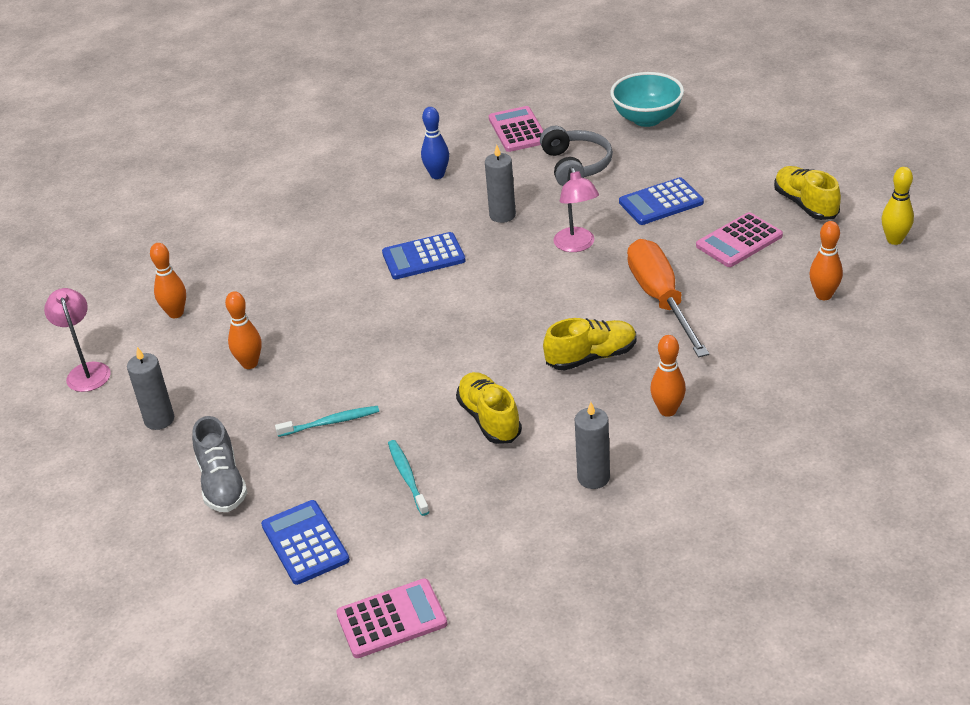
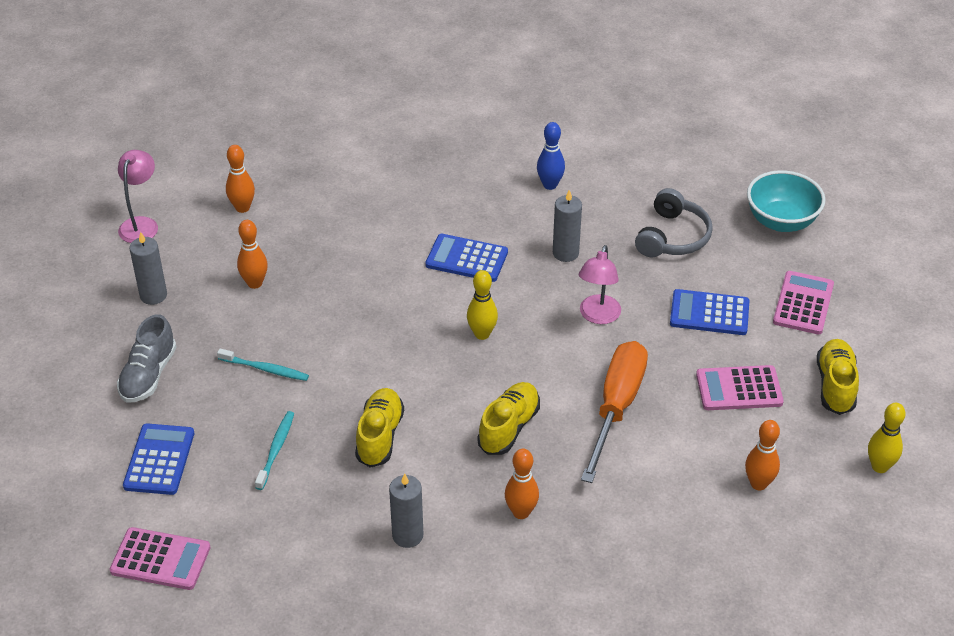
camera: 30 degrees right, 5 degrees up
pink calculator [489,106,544,152] -> pink calculator moved to [773,271,834,334]
yellow shoe [543,318,636,371] -> yellow shoe turned 75 degrees counterclockwise [477,382,540,455]
none -> yellow bowling pin [467,270,498,340]

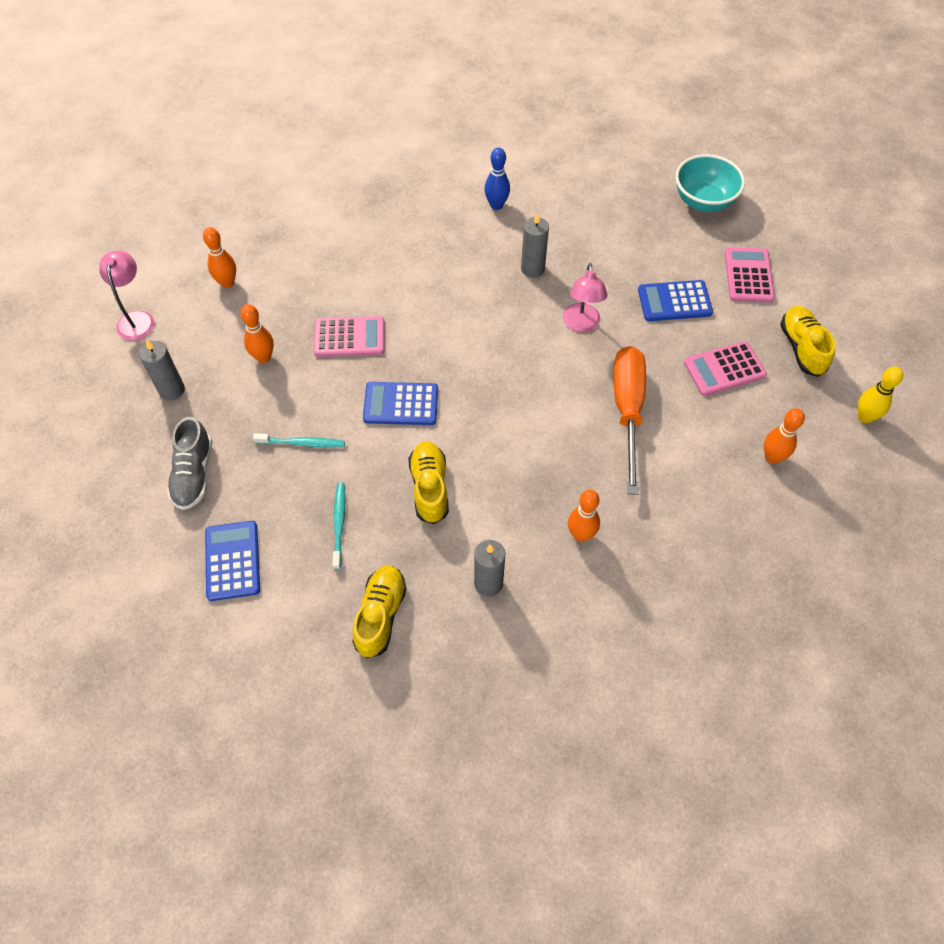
camera: 15 degrees left, 15 degrees up
pink calculator [110,527,211,590] -> pink calculator moved to [314,316,384,357]
blue calculator [425,234,508,282] -> blue calculator moved to [363,382,438,425]
yellow bowling pin [467,270,498,340] -> none
yellow shoe [477,382,540,455] -> yellow shoe moved to [352,565,406,658]
grey headphones [635,188,713,257] -> none

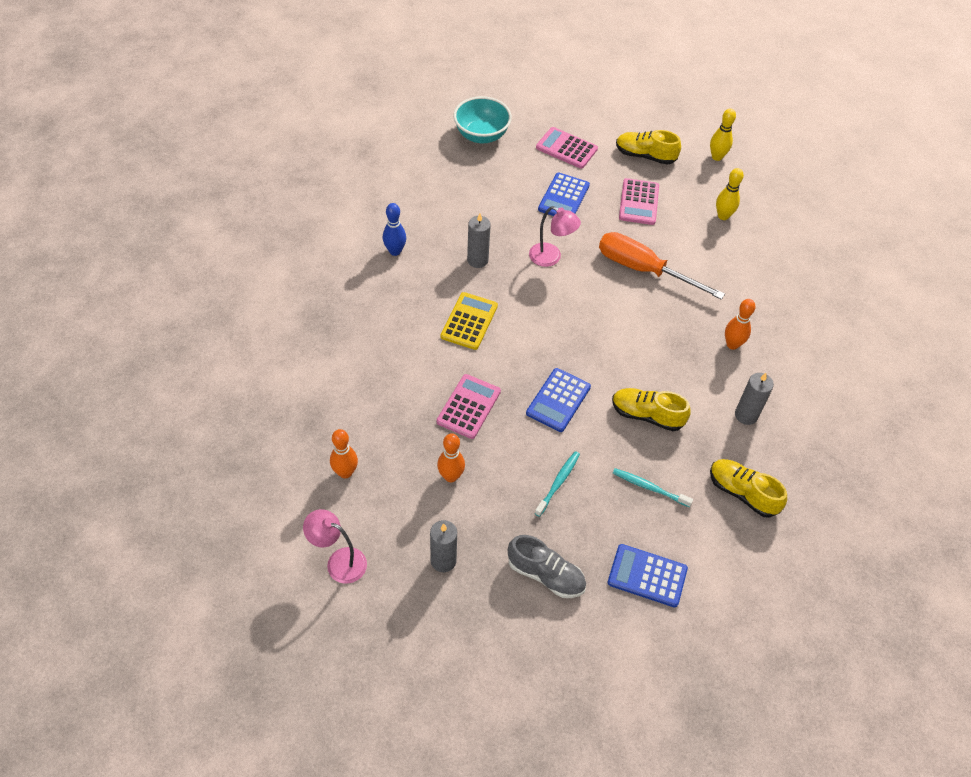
camera: 65 degrees left, 5 degrees down
orange bowling pin [764,408,805,464] -> yellow bowling pin [716,168,744,220]
none -> yellow calculator [441,292,498,350]

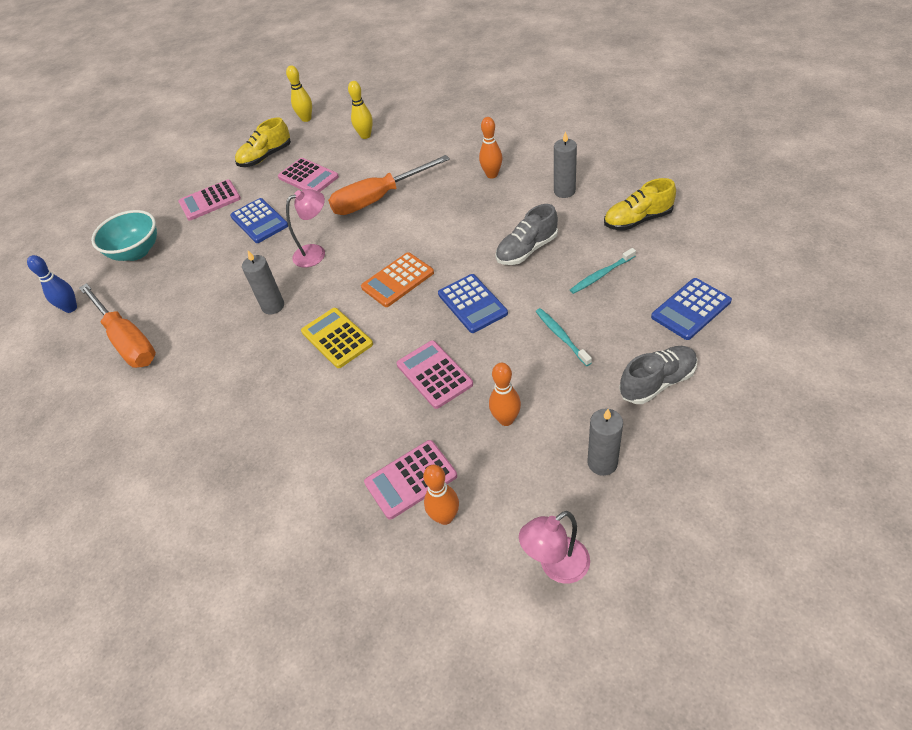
camera: 50 degrees left, 5 degrees down
blue bowling pin [383,203,406,256] -> blue bowling pin moved to [27,255,77,313]
yellow shoe [612,388,690,431] -> grey shoe [495,204,558,265]
none -> orange screwdriver [79,283,156,368]
none -> orange calculator [361,252,434,307]
none -> pink calculator [364,440,457,520]

